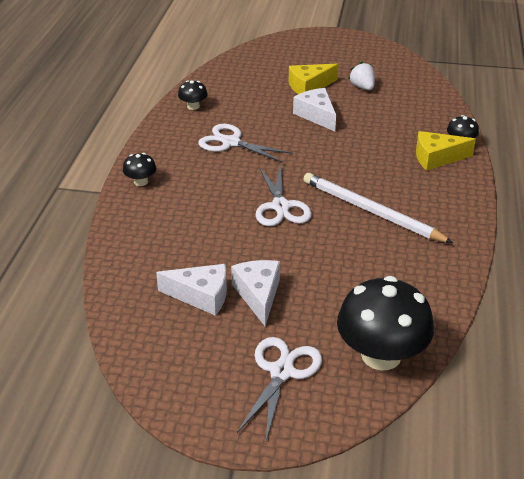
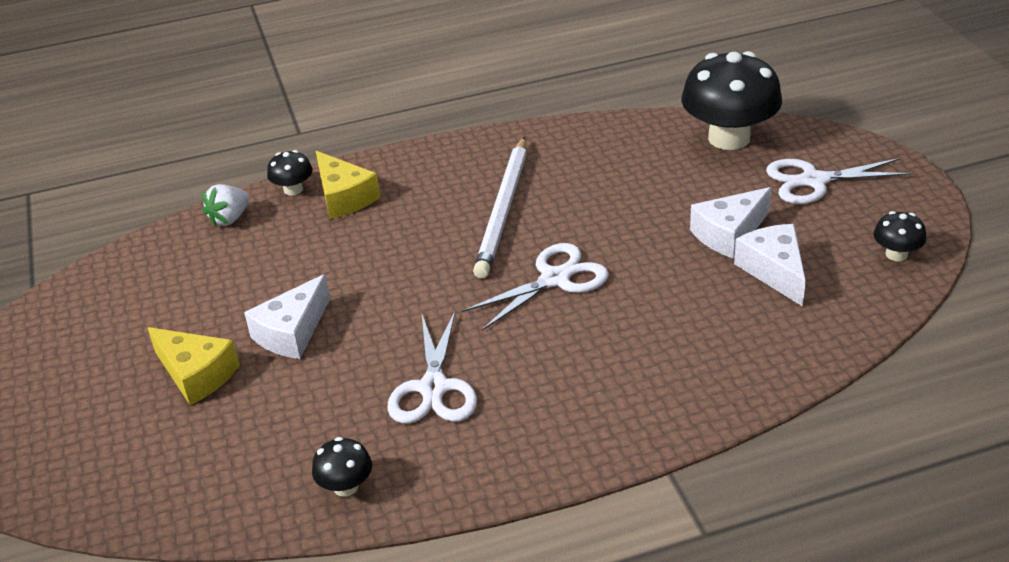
camera: 115 degrees left, 0 degrees up
black mushroom [123,153,156,186] -> black mushroom moved to [873,211,927,261]
white strawberry [348,61,375,90] -> white strawberry moved to [202,184,249,227]

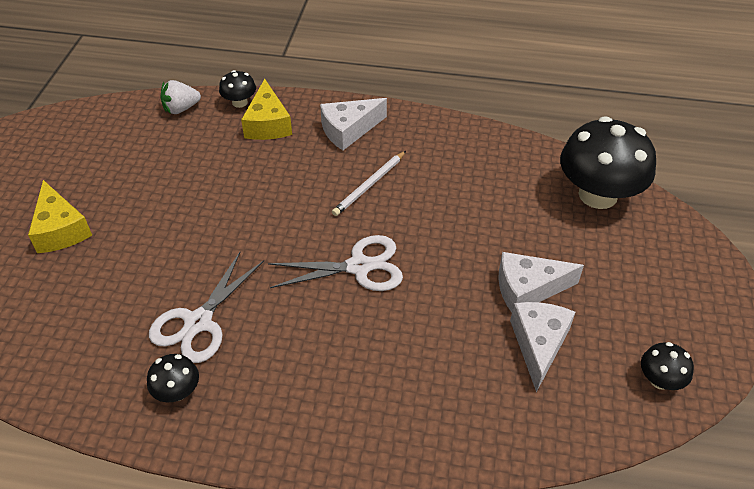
camera: 25 degrees right, 10 degrees up
white cheese [244,274,330,359] -> white cheese moved to [320,98,387,150]
black mushroom [312,437,372,497] -> black mushroom moved to [147,354,199,402]
white pencil [473,137,527,279] -> white pencil [332,151,406,216], size x0.57
white scissors [766,158,912,204] -> none

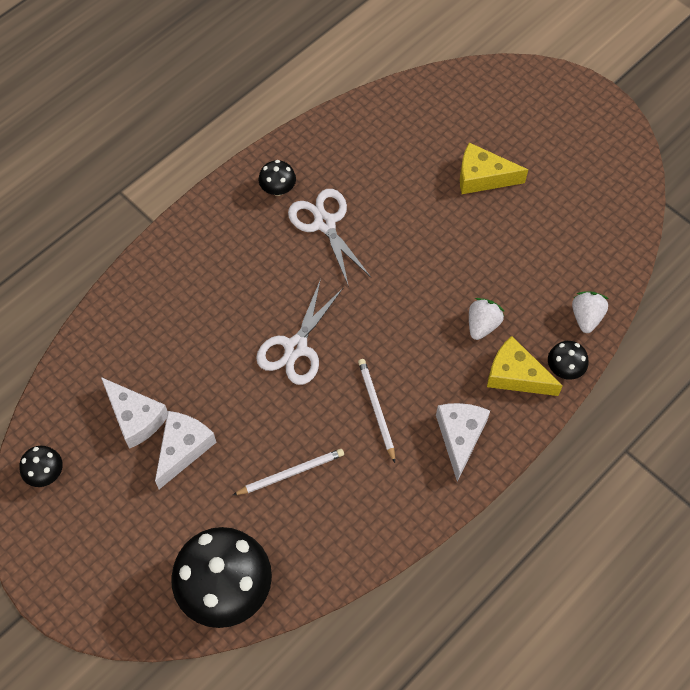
camera: 125 degrees right, 15 degrees up
none -> white pencil [233,449,344,495]
none -> white strawberry [469,298,505,340]

